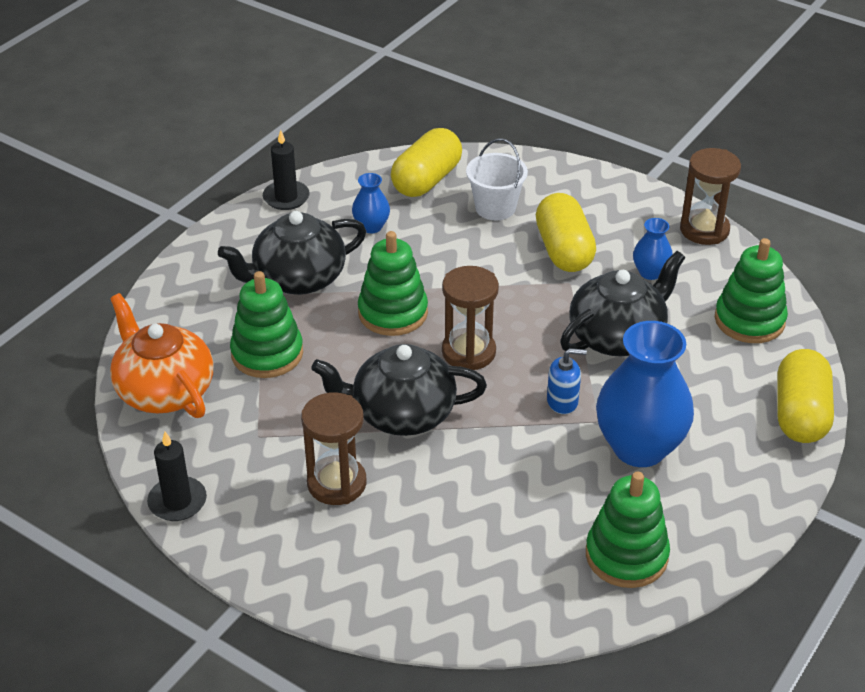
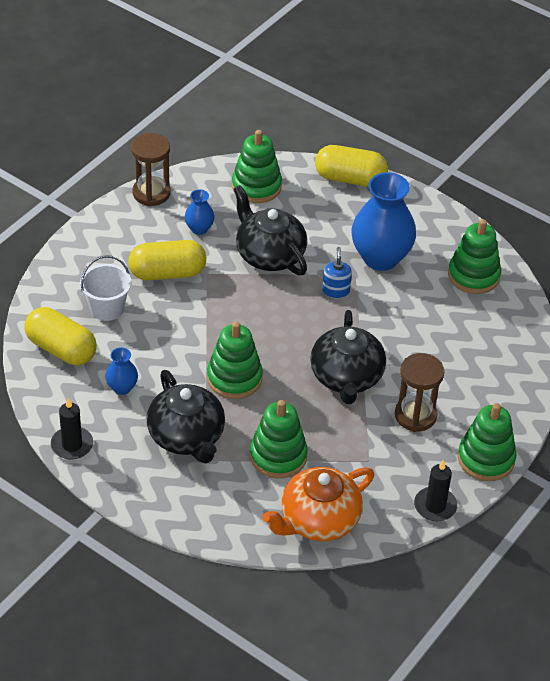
camera: 90 degrees left, 5 degrees up
brown hourglass [442,266,499,370] -> none
none -> green stacking toy [458,403,516,481]

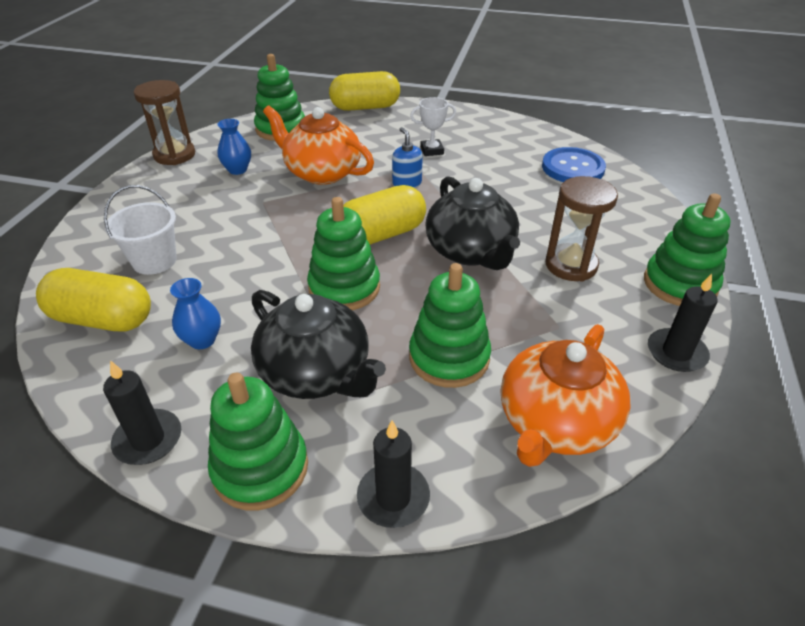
camera: 20 degrees left, 5 degrees down
yellow capsule [128,240,206,280] -> yellow capsule moved to [343,185,426,245]
black teapot [234,185,307,275] -> orange teapot [263,105,374,185]
blue vase [352,172,416,271] -> white trophy [410,97,456,156]
green stacking toy [448,219,501,294] -> green stacking toy moved to [208,373,308,510]
none -> black candle [357,420,430,528]
none -> blue button [542,147,606,182]

